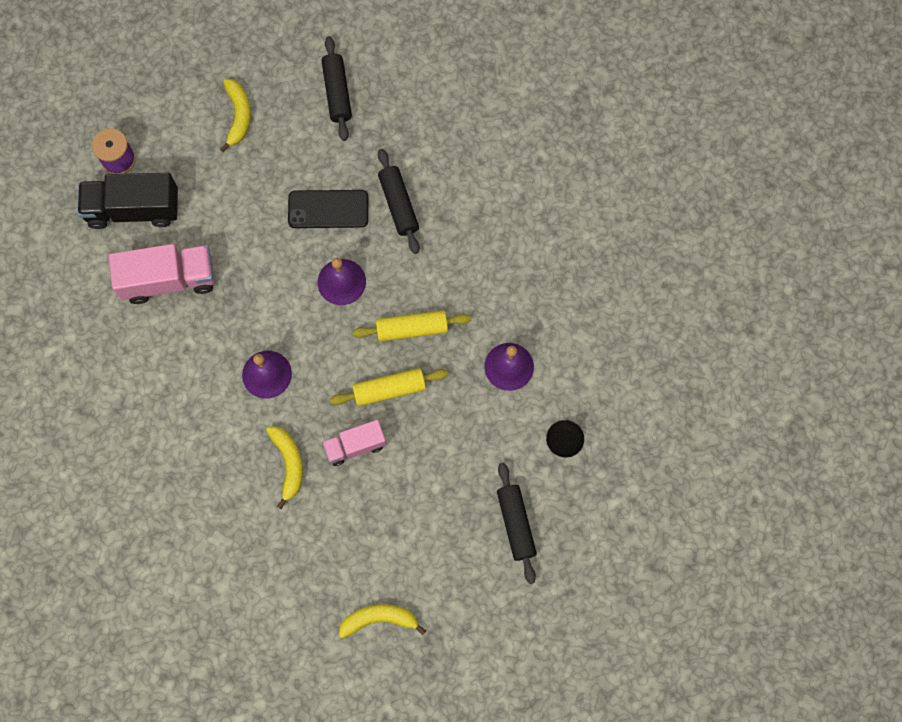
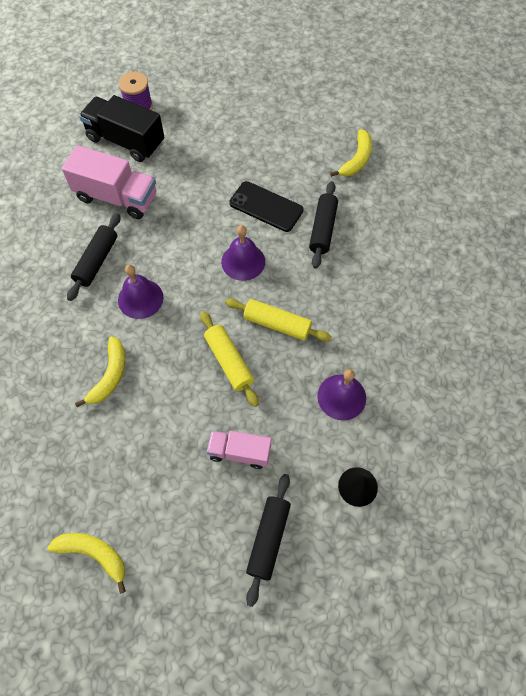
camera: 30 degrees right, 10 degrees down
yellow banana [220,79,251,152] -> yellow banana moved to [330,129,372,177]
black rolling pin [321,36,352,141] -> black rolling pin moved to [67,213,120,301]
pink truck [322,420,387,466] -> pink truck moved to [206,431,271,469]
yellow rolling pin [330,368,448,406] -> yellow rolling pin turned 45 degrees clockwise [200,311,259,407]

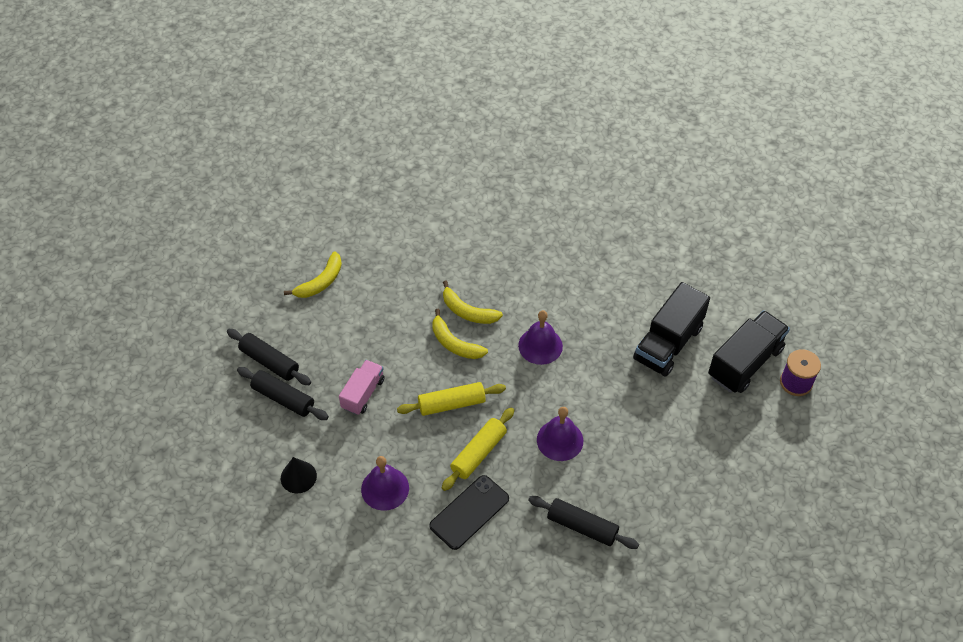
camera: 105 degrees right, 10 degrees down
pink truck [62,145,156,219] -> black truck [633,282,710,377]
black rolling pin [67,213,120,301] -> black rolling pin moved to [227,329,311,385]
black phone [229,181,303,232] -> black phone moved to [429,475,509,550]
yellow banana [330,129,372,177] -> yellow banana moved to [432,309,488,359]

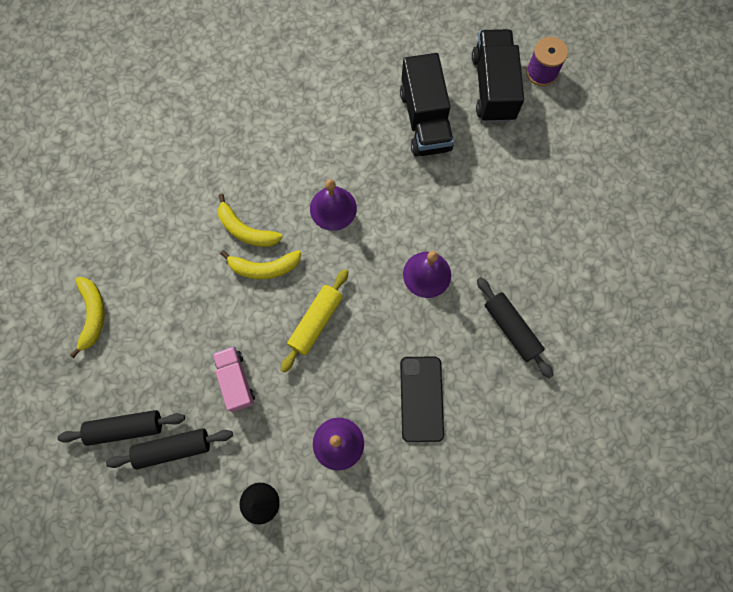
camera: 45 degrees left, 20 degrees up
yellow rolling pin [442,407,514,491] -> none
yellow banana [443,281,503,324] -> yellow banana turned 45 degrees clockwise [218,194,283,247]
black rolling pin [528,496,639,549] -> black rolling pin turned 75 degrees clockwise [477,277,553,378]

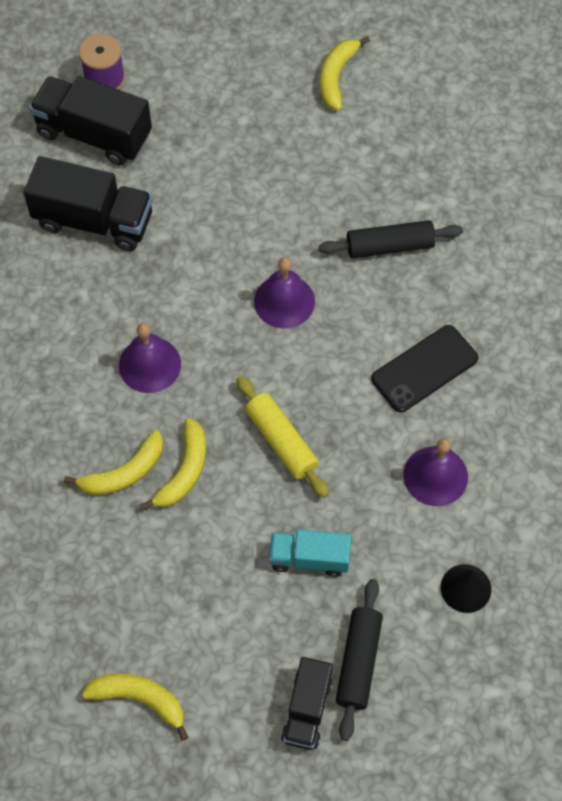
camera: 65 degrees left, 10 degrees down
black rolling pin [57,410,185,446] -> black truck [281,657,333,750]
pink truck [212,346,255,412] -> turquoise truck [269,529,351,577]
black phone [400,357,444,442] -> black phone turned 60 degrees counterclockwise [371,325,478,412]
none -> yellow banana [320,36,370,111]

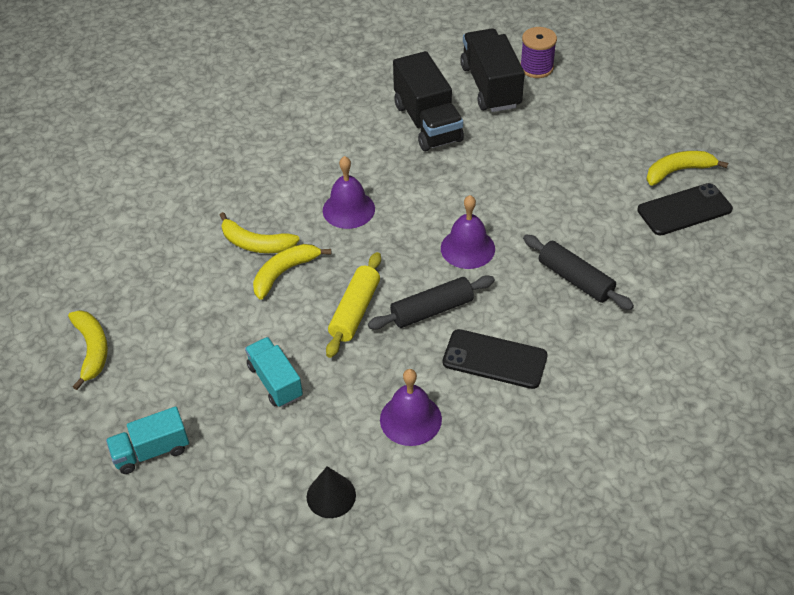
camera: 55 degrees right, 15 degrees down
yellow banana [140,418,206,510] -> yellow banana turned 150 degrees clockwise [253,244,331,300]
black truck [281,657,333,750] -> turquoise truck [106,406,189,474]
black rolling pin [336,579,383,741] -> black rolling pin moved to [368,275,495,330]
none -> black phone [637,183,733,236]

